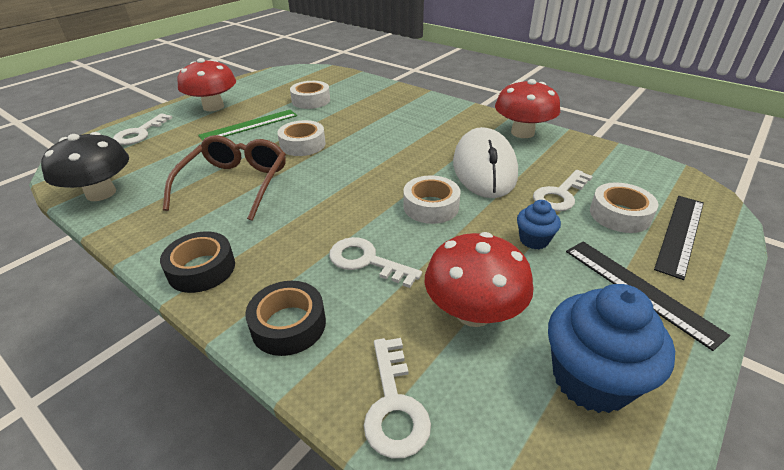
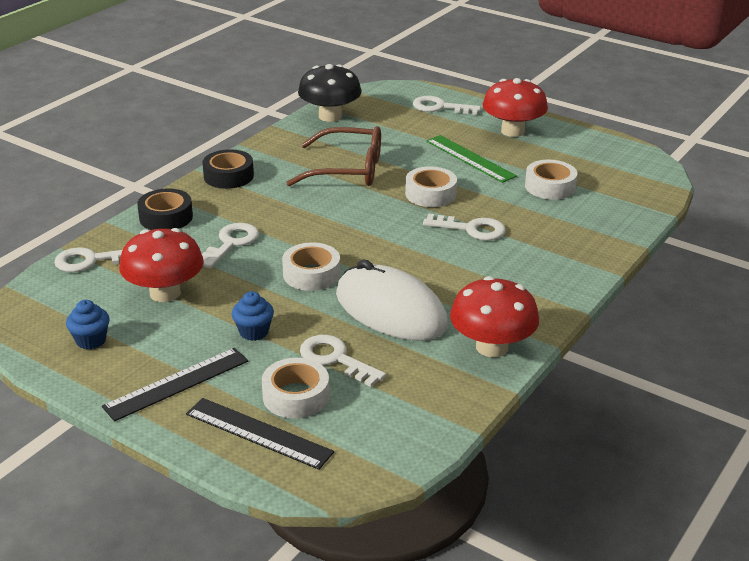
camera: 85 degrees right, 5 degrees down
white mouse [453,127,518,198] -> white mouse turned 45 degrees clockwise [336,259,448,341]
blue cupcake [548,284,675,413] -> blue cupcake [66,300,110,349], size x0.52
none -> white key [423,213,506,240]

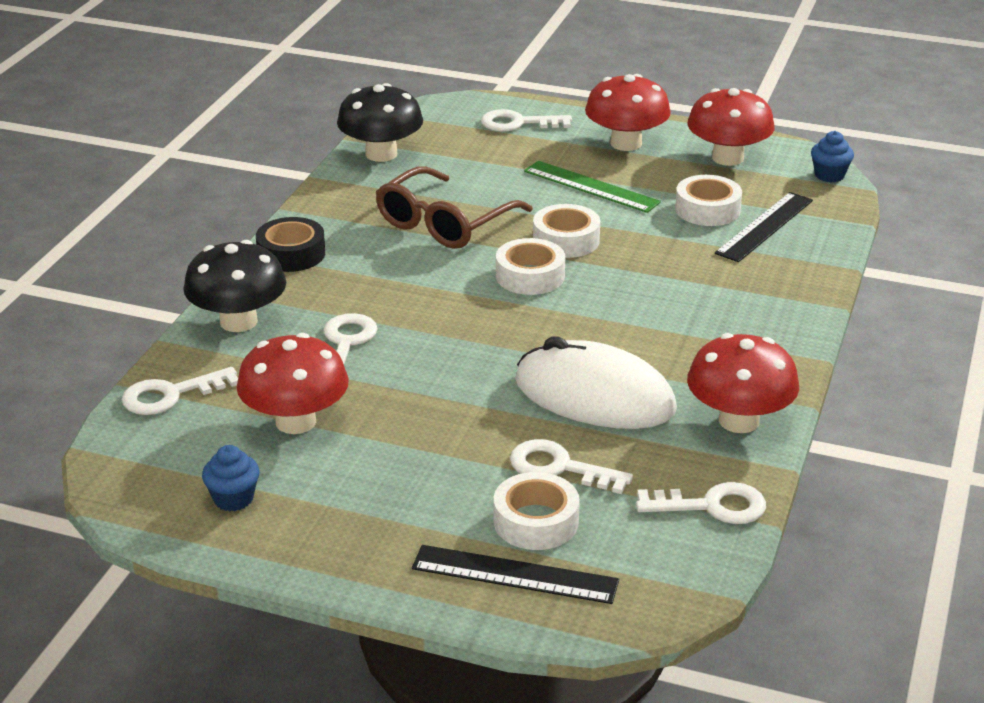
camera: 15 degrees left, 0 degrees up
black ruler [102,348,248,421] -> black ruler moved to [715,192,813,262]
black tape [137,188,193,230] -> black mushroom [183,240,286,332]
blue cupcake [232,291,274,341] -> blue cupcake moved to [811,131,854,182]
white tape [282,242,340,291] -> white tape moved to [496,238,565,295]
brown glasses [286,126,381,186] -> brown glasses turned 135 degrees clockwise [376,166,533,249]
white key [423,213,506,240] -> white key moved to [636,482,766,524]
none -> red mushroom [687,88,775,166]

